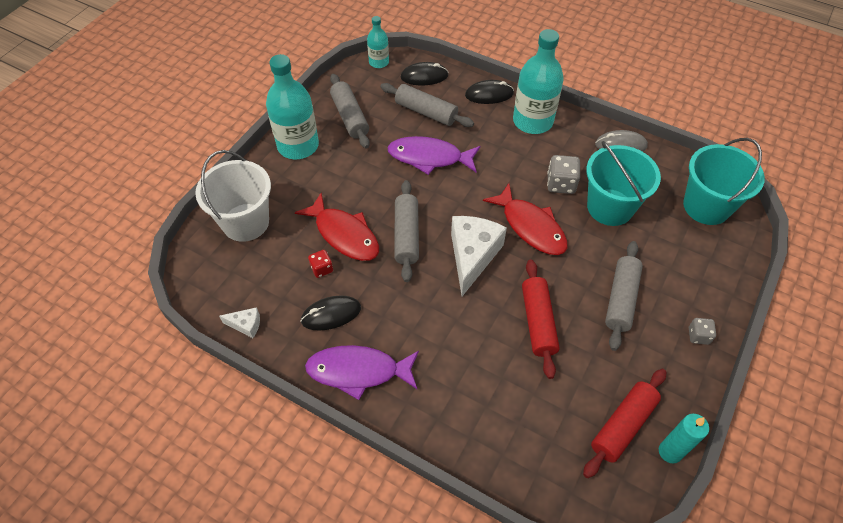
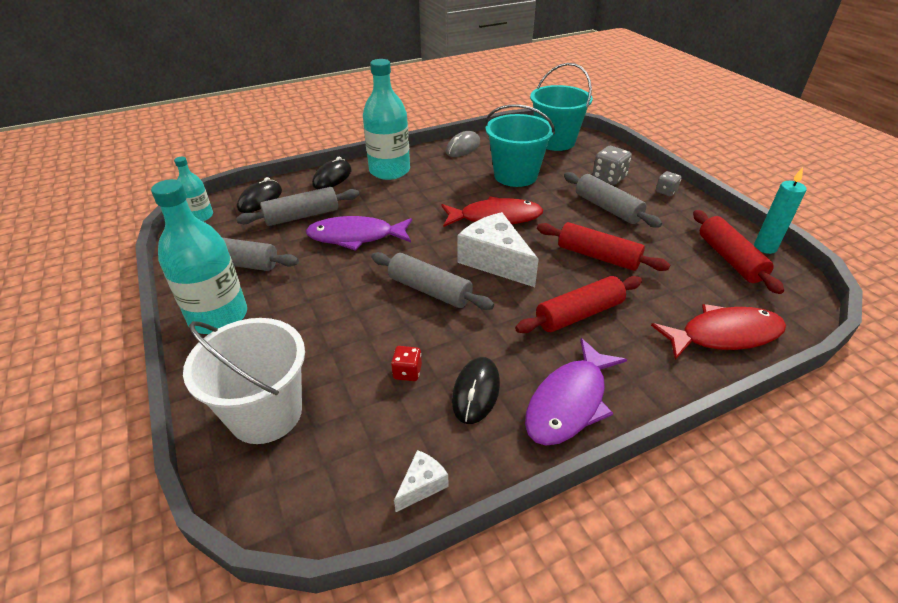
camera: 55 degrees left, 15 degrees down
red fish [295,193,379,261] -> red fish moved to [651,304,786,360]
purple fish [387,136,480,175] -> purple fish turned 45 degrees clockwise [306,216,412,251]
grey dice [547,155,580,194] -> grey dice moved to [592,146,632,185]
none -> red rolling pin [515,276,642,333]

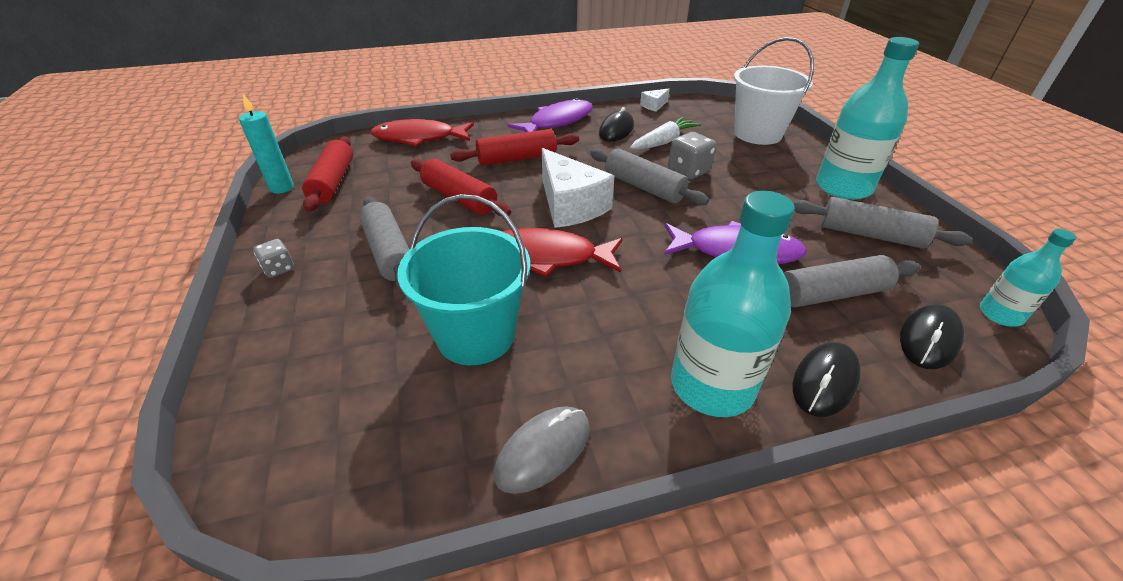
camera: 170 degrees left, 0 degrees up
red dice [391,346,422,381] -> white carrot [630,117,701,149]
turquoise bucket [530,63,593,151] -> none
grey dice [592,146,632,185] -> grey dice moved to [668,132,716,179]

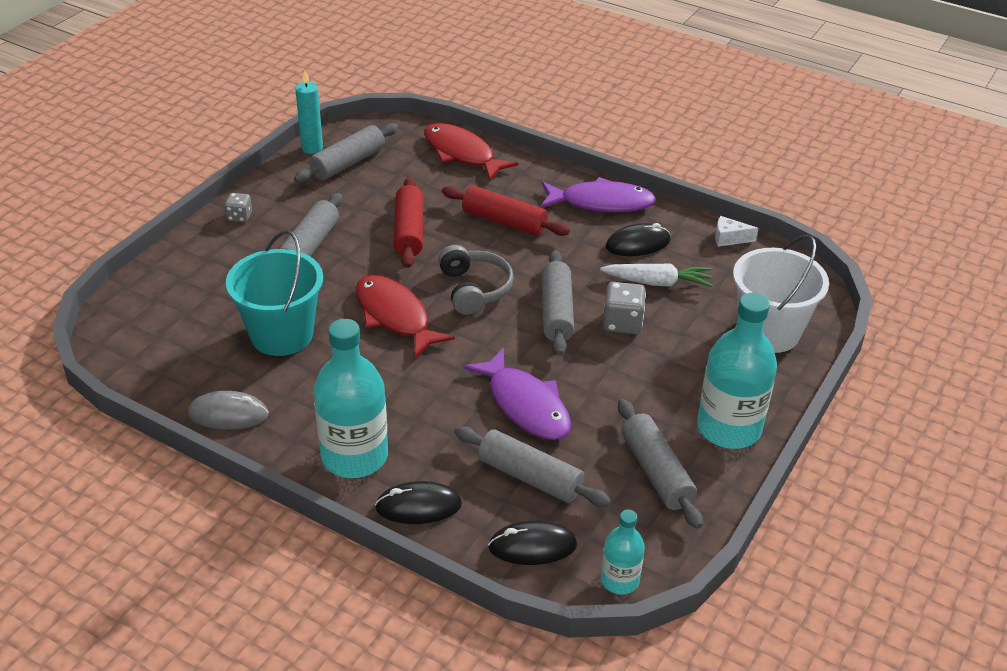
camera: 45 degrees right, 0 degrees up
red rolling pin [302,136,353,212] -> grey rolling pin [294,123,398,183]
white cheese [542,148,614,228] -> grey headphones [438,245,514,315]

